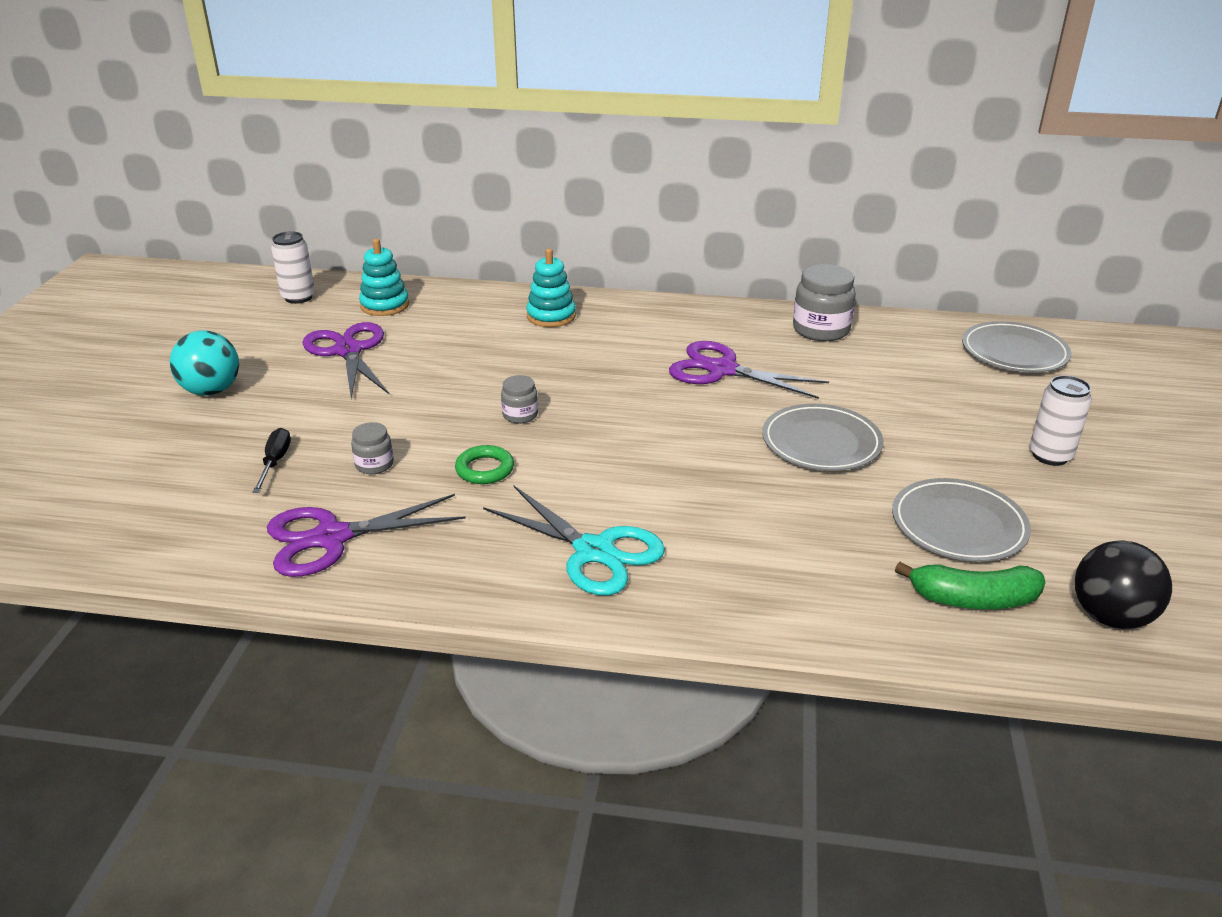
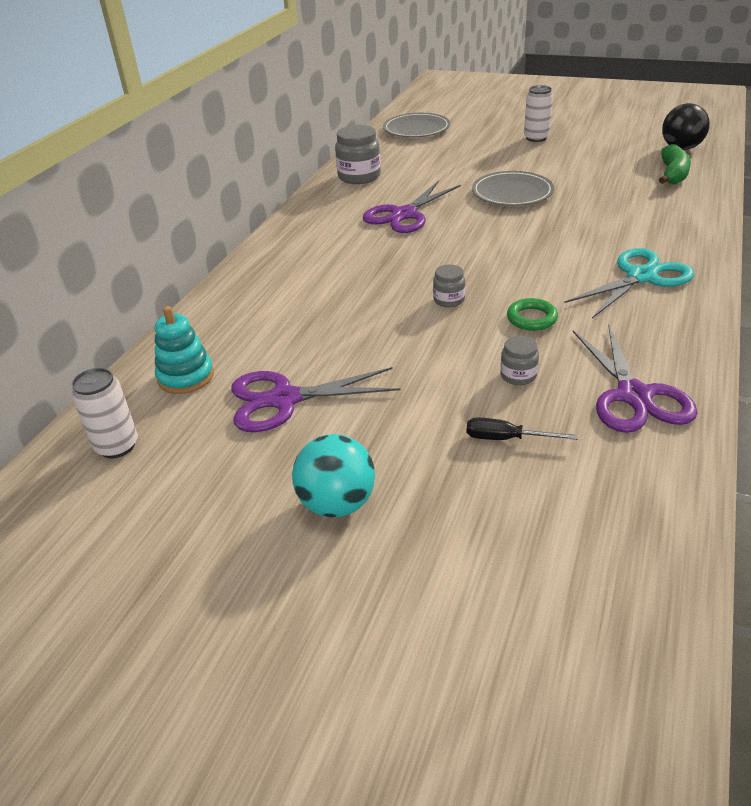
camera: 75 degrees left, 5 degrees up
turquoise stacking toy [526,249,576,327] -> none
grey plate [892,478,1031,562] -> none

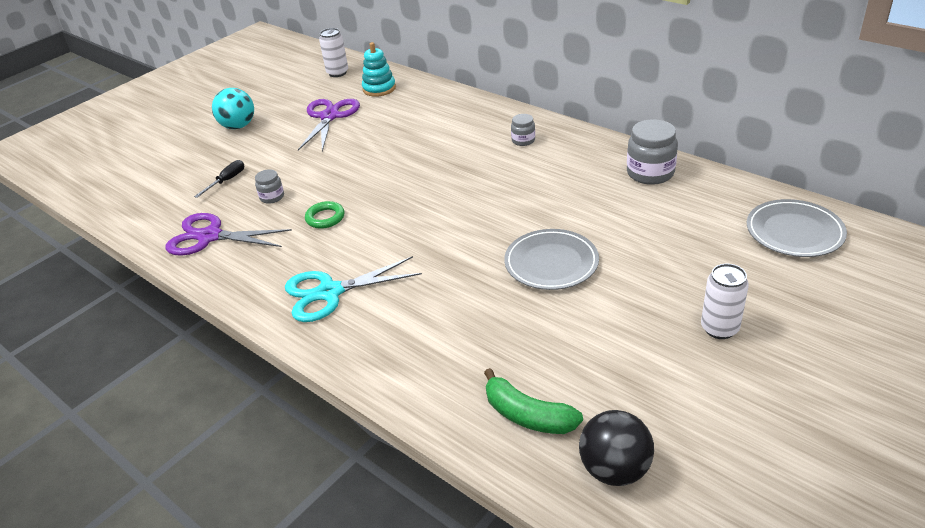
camera: 110 degrees right, 0 degrees up
purple scissors [363,181,461,233] -> none
grey jar [433,264,465,307] -> grey jar moved to [511,114,535,146]
turquoise scissors [564,248,694,318] -> turquoise scissors turned 90 degrees clockwise [285,256,422,322]

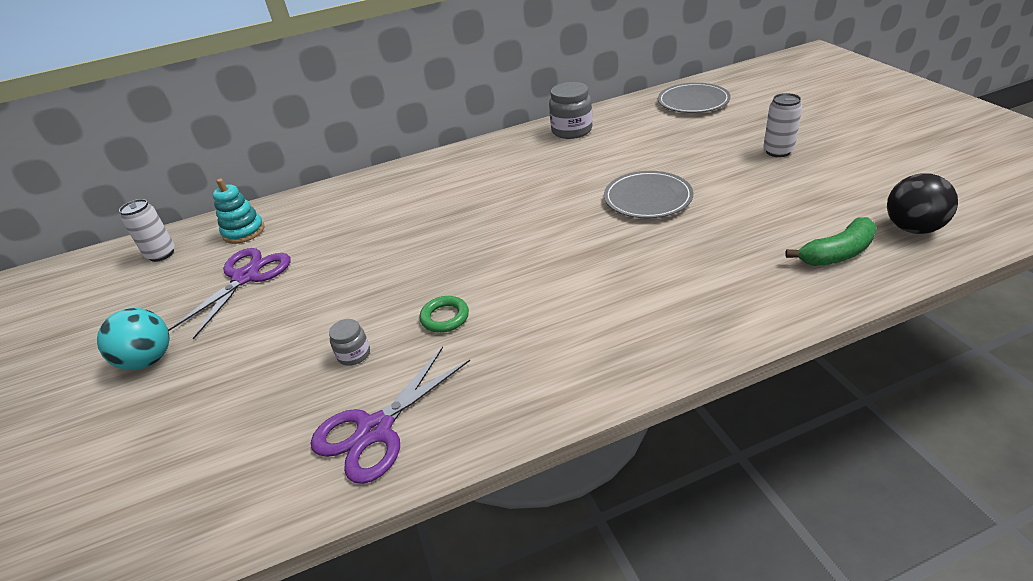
camera: 60 degrees left, 0 degrees up
black screwdriver [194,160,244,198] -> none
turquoise scissors [285,256,422,322] -> none
purple scissors [298,99,360,151] -> purple scissors turned 75 degrees clockwise [168,248,290,339]
grey jar [511,114,535,146] -> none

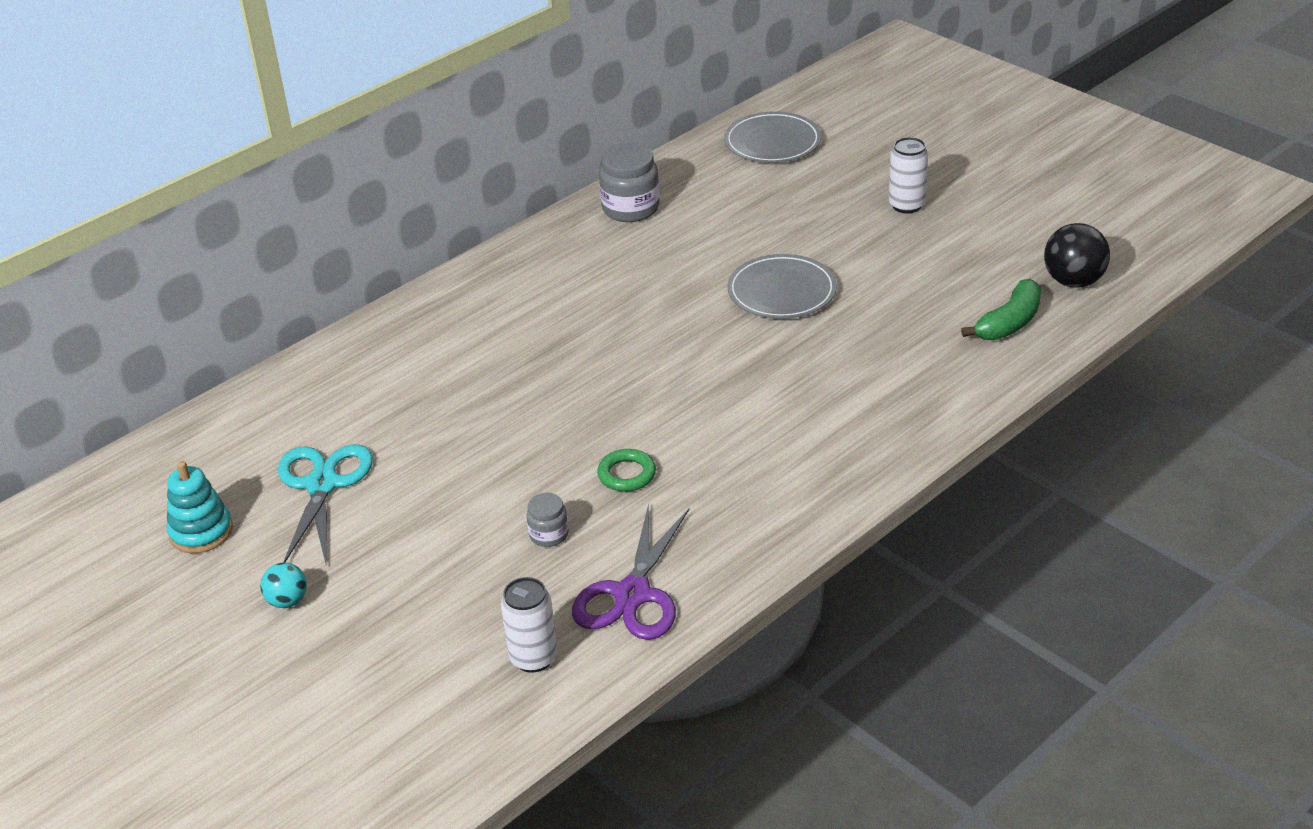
camera: 25 degrees left, 0 degrees up
turquoise ball [97,308,170,370] -> turquoise ball [260,563,307,608], size x0.59
white can [119,199,175,262] -> white can moved to [501,577,557,673]
purple scissors [168,248,290,339] -> turquoise scissors [278,444,373,564]
turquoise stacking toy [213,179,264,244] -> turquoise stacking toy moved to [167,461,233,553]

